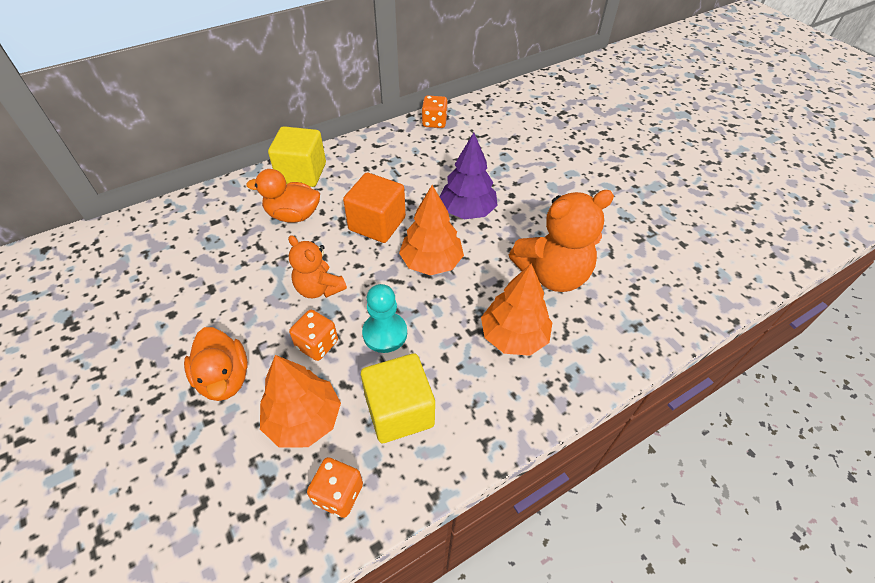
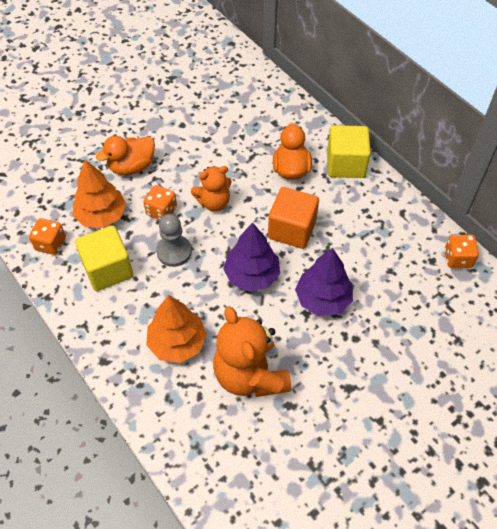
camera: 85 degrees right, 5 degrees up
orange teddy bear [288,235,347,298] -> orange teddy bear turned 150 degrees counterclockwise [191,166,232,211]
turquoise pawn [362,284,407,353] -> grey pawn [156,214,192,267]
orange tree [399,185,464,275] -> purple tree [223,222,280,292]

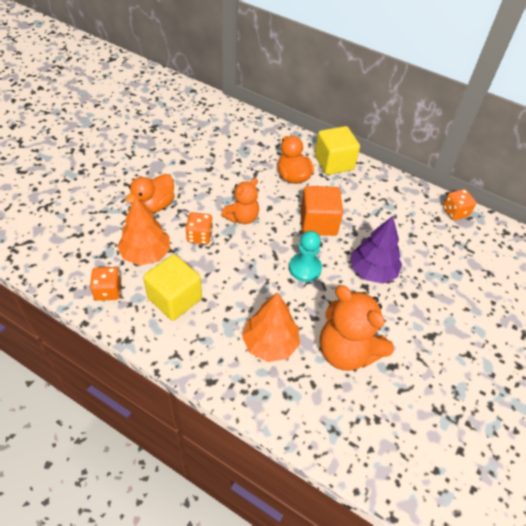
camera: 25 degrees left, 5 degrees down
grey pawn [156,214,192,267] -> none
purple tree [223,222,280,292] -> turquoise pawn [289,231,322,282]

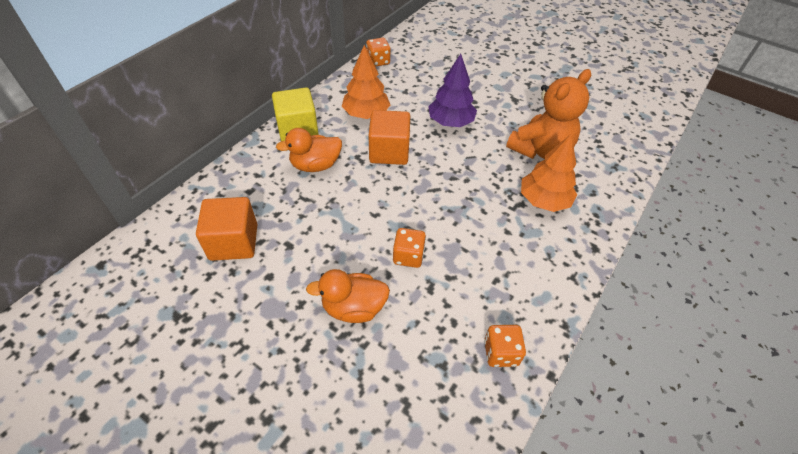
camera: 85 degrees left, 0 degrees up
orange tree [117,196,170,266] -> orange tree moved to [342,45,390,119]
orange duck [126,174,175,213] -> orange duck turned 135 degrees clockwise [306,269,390,323]
yellow cube [143,254,202,321] -> none
orange teddy bear [221,178,259,224] -> none
turquoise pawn [289,231,322,282] -> none
none -> orange cube [196,197,257,261]

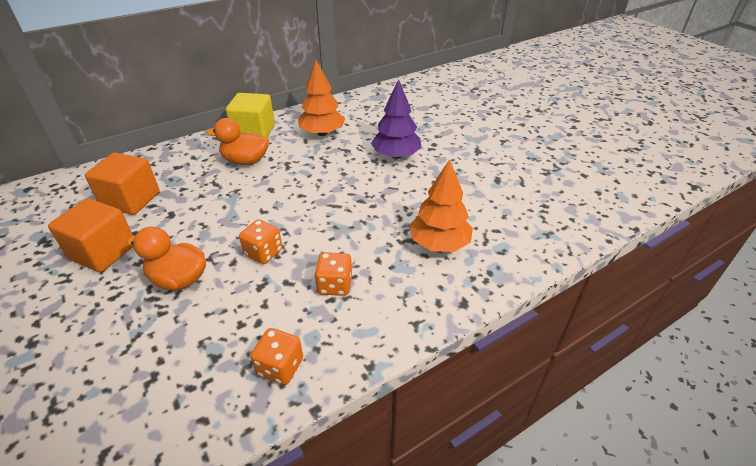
camera: 25 degrees right, 10 degrees down
orange dice [366,38,390,67] -> orange dice moved to [315,252,352,296]
orange cube [368,110,410,165] -> orange cube moved to [48,198,133,272]
orange teddy bear [506,69,591,159] -> none

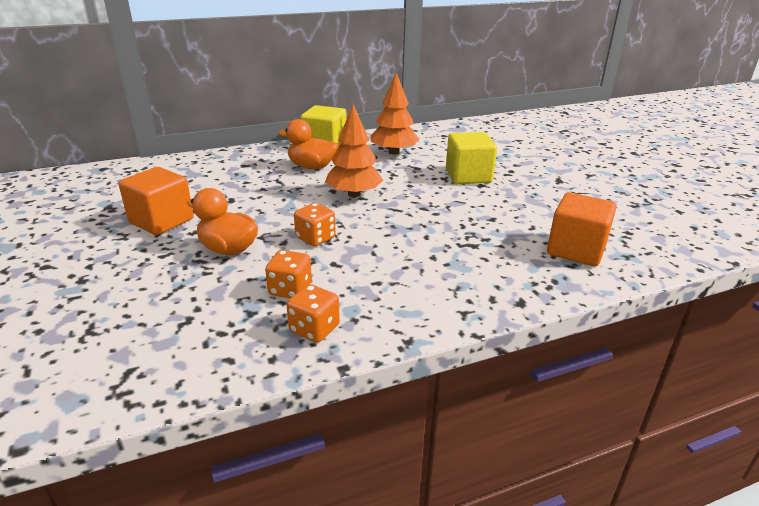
camera: 10 degrees right, 10 degrees down
orange cube [85,152,160,215] -> orange cube moved to [547,192,617,266]
orange dice [315,252,352,296] -> orange dice moved to [265,250,312,298]
purple tree [371,79,422,159] -> yellow cube [446,132,497,184]
orange tree [409,160,473,252] -> orange tree moved to [325,104,383,197]

